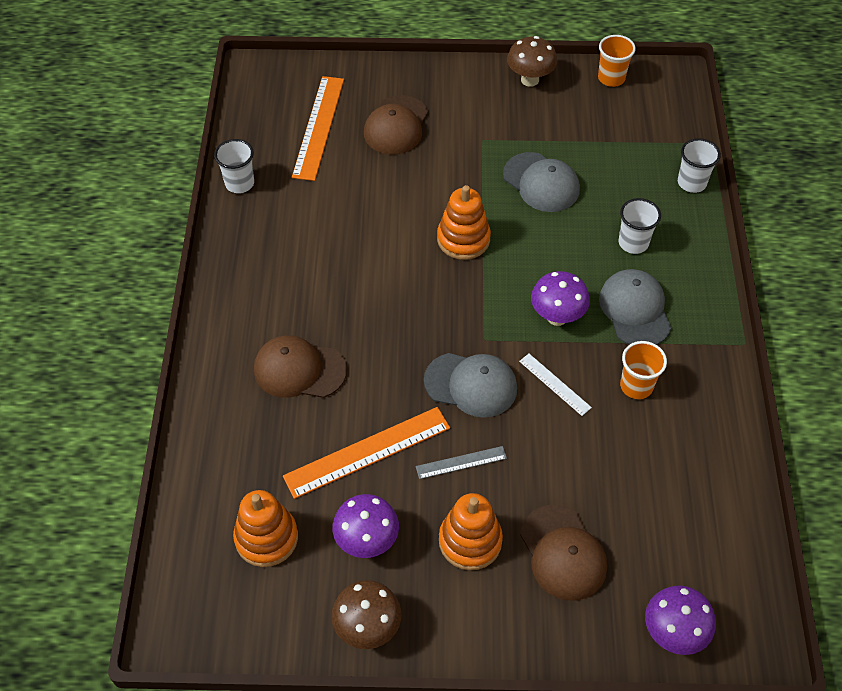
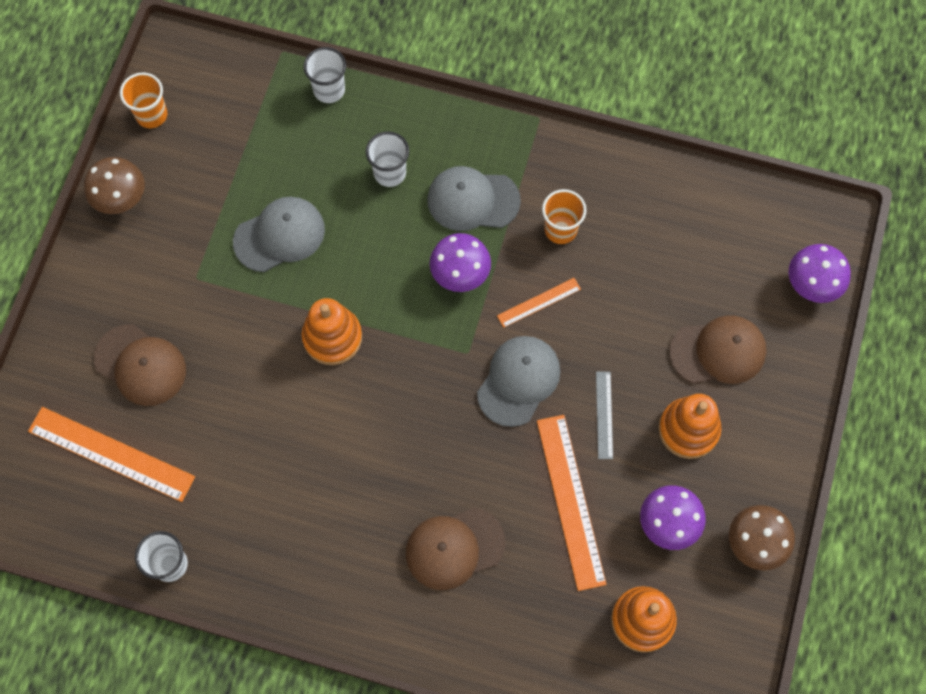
camera: 75 degrees left, 15 degrees up
brown cap [254,335,347,398] -> brown cap turned 45 degrees clockwise [406,507,505,590]
white ruler [519,354,592,416] -> orange ruler [497,278,581,328]

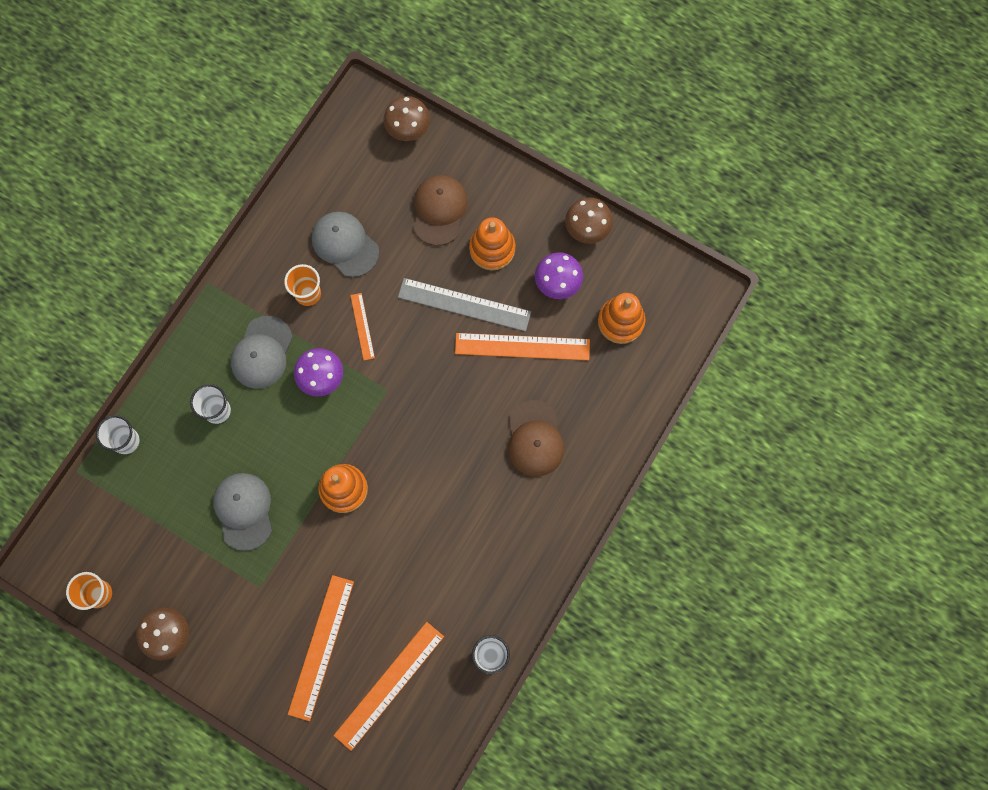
camera: 75 degrees left, 5 degrees up
brown cap [94,324,186,406] -> orange ruler [288,575,354,721]
grey cap [477,336,560,427] -> grey cap moved to [312,212,379,277]
grey ruler [596,372,613,459] -> grey ruler [398,278,531,332], size x1.91
purple mushroom [789,244,851,303] -> brown mushroom [383,96,430,141]

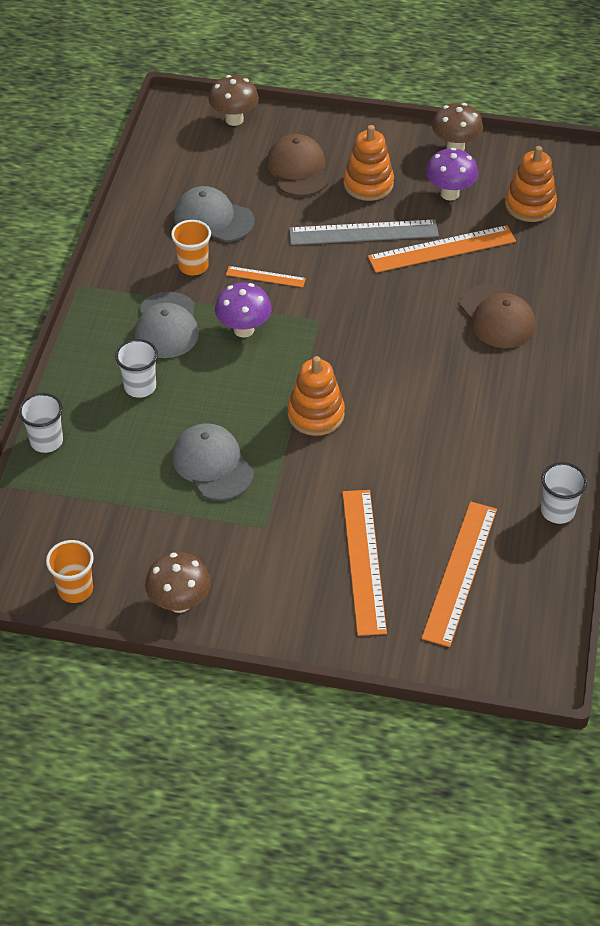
camera: 20 degrees left, 25 degrees down
orange ruler [350,293,375,360] -> orange ruler turned 45 degrees counterclockwise [226,266,306,287]

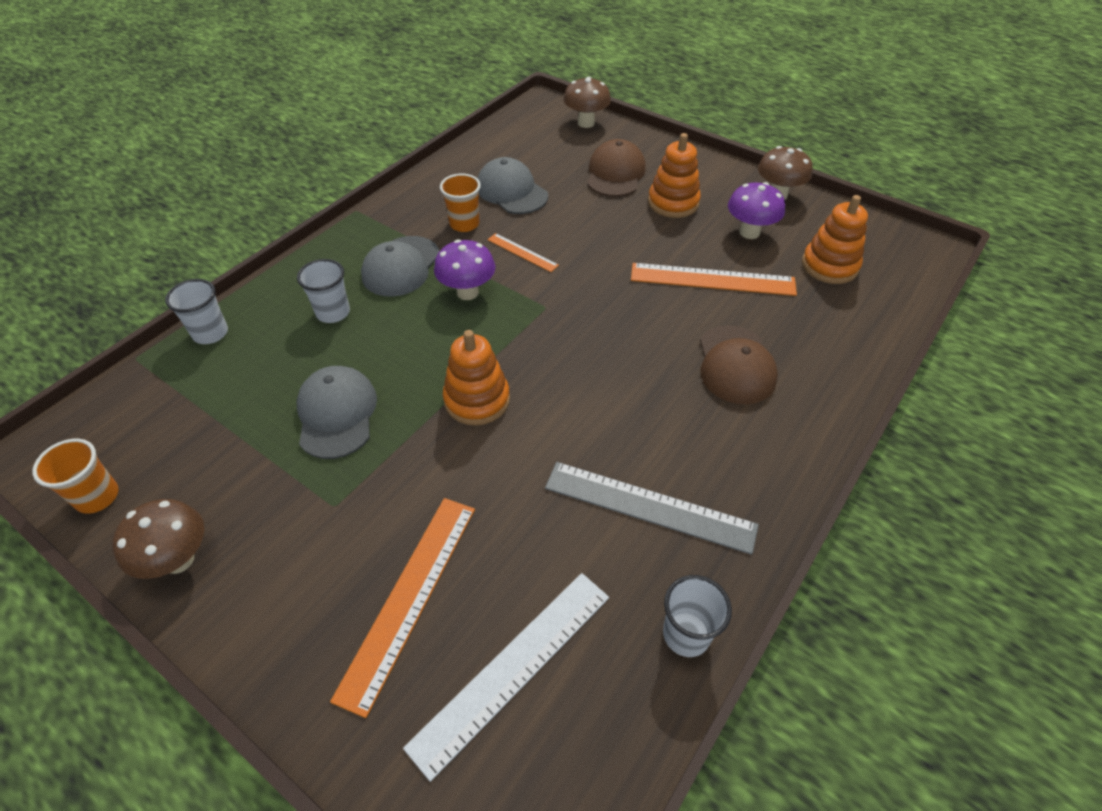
camera: 25 degrees right, 0 degrees up
grey ruler [289,220,439,245] -> grey ruler moved to [545,462,759,555]
orange ruler [422,501,497,647] -> white ruler [403,573,609,782]

